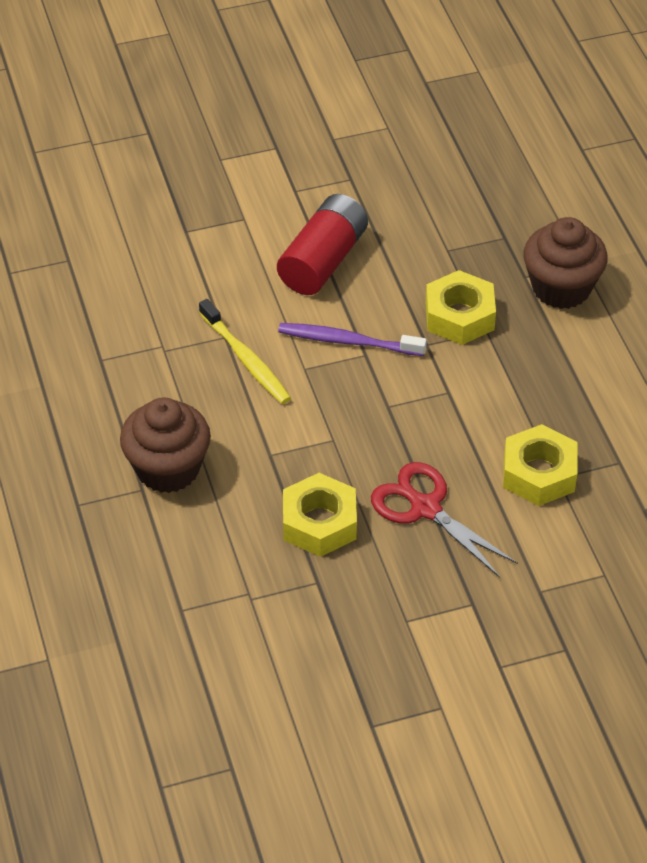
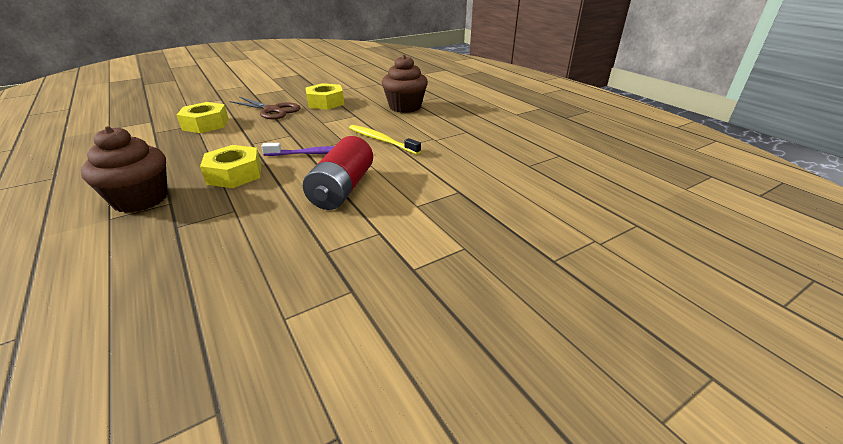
camera: 165 degrees right, 15 degrees down
red scissors [371,462,518,578] -> brown scissors [229,97,300,119]

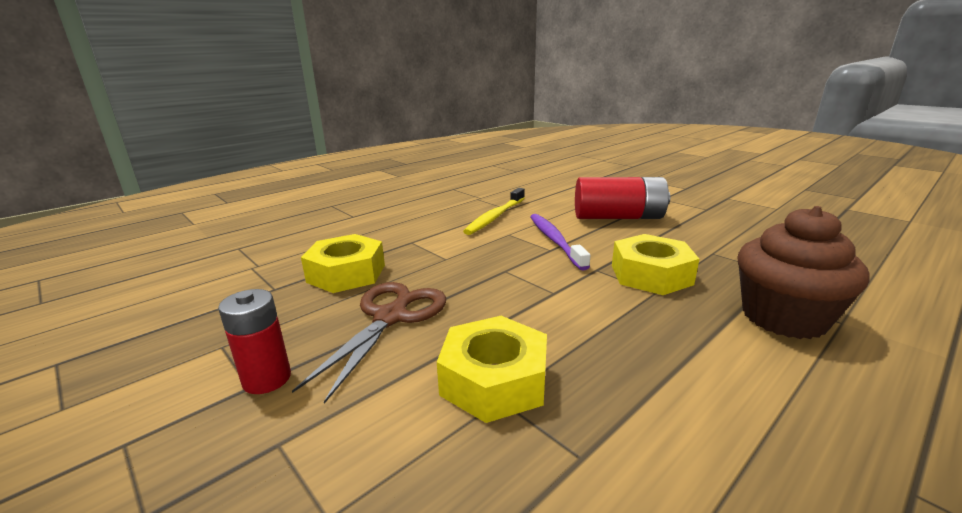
camera: 100 degrees left, 10 degrees down
brown cupcake [382,55,428,113] -> none
none -> red battery [218,289,291,394]

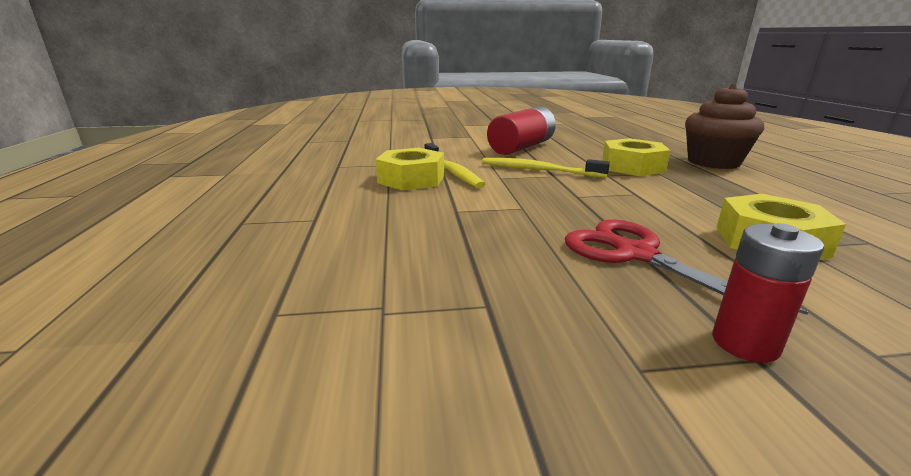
camera: 55 degrees left, 0 degrees up
brown scissors [292,282,446,404] -> red scissors [565,219,809,315]
yellow nut [301,234,385,293] -> yellow nut moved to [376,148,444,191]
purple toothbrush [530,214,590,271] -> yellow toothbrush [482,158,610,178]

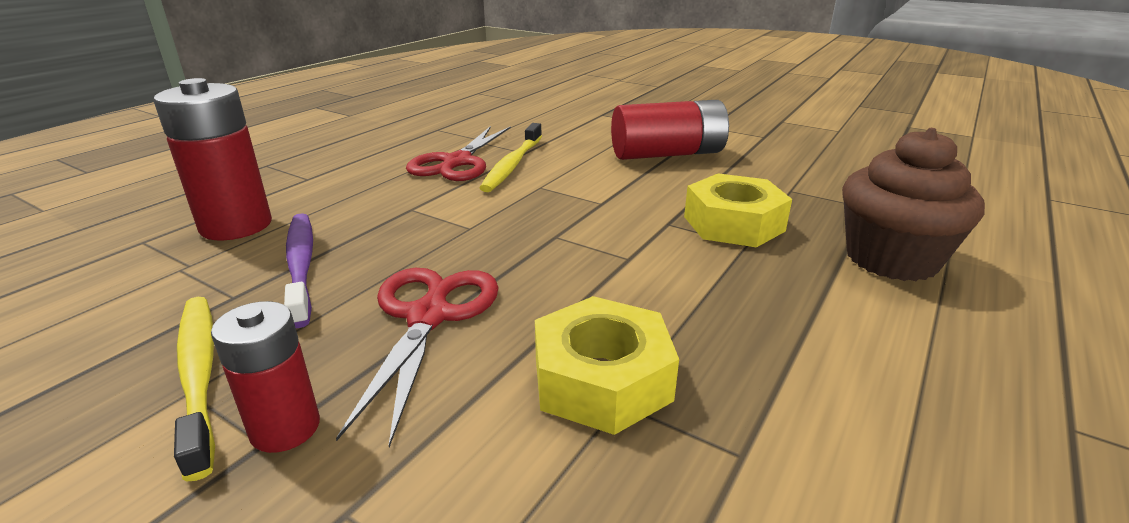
camera: 40 degrees right, 5 degrees up
yellow nut [376,148,444,191] -> red scissors [406,126,511,181]
yellow toothbrush [482,158,610,178] -> yellow toothbrush moved to [174,297,215,481]
none -> red battery [153,78,272,241]
none -> purple toothbrush [284,213,313,328]

